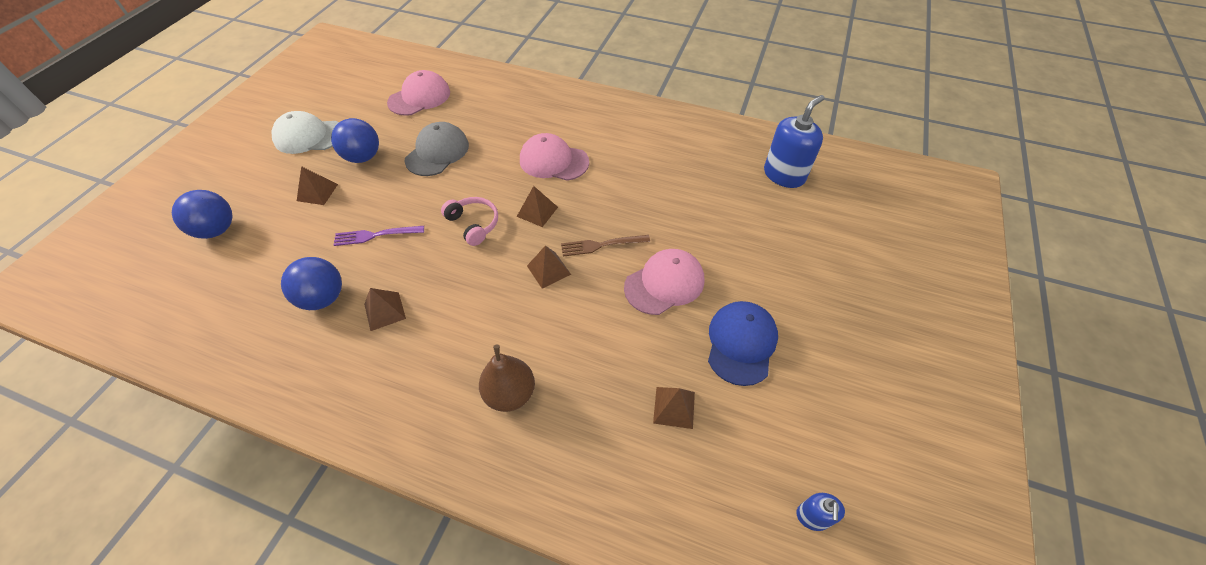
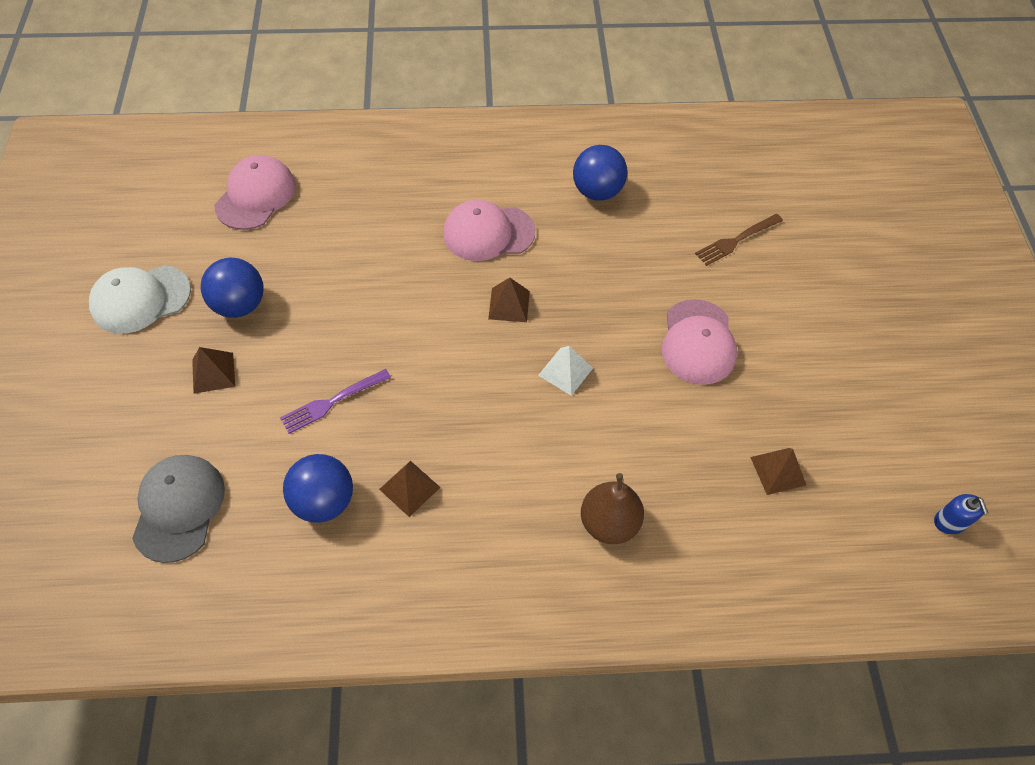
camera: 25 degrees left, 5 degrees up
blue ball [172,190,233,239] -> blue ball moved to [573,145,628,201]
grey cap [405,122,469,176] -> grey cap moved to [132,455,225,563]
pink headphones [441,197,498,246] -> none
brown pyramid [527,245,571,289] -> white pyramid [538,346,593,396]
brown fork [561,235,650,257] -> brown fork moved to [695,214,783,266]
pink cap [624,249,704,315] -> pink cap turned 150 degrees clockwise [662,299,737,385]
blue cap [708,301,778,386] -> none
blue soap dispenser [764,95,824,188] -> none

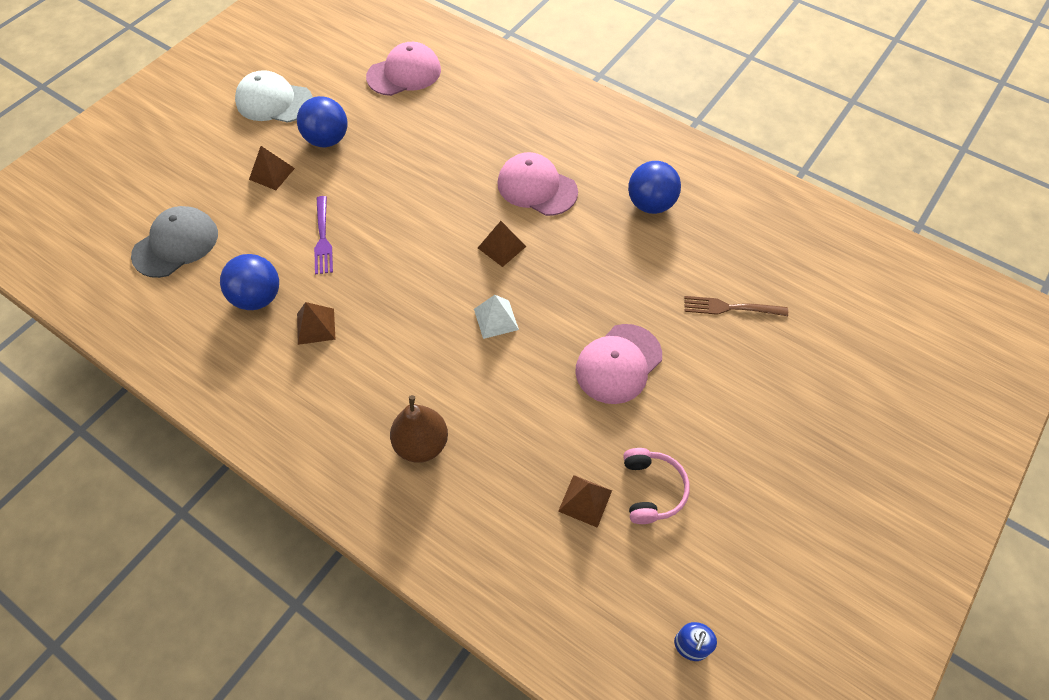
camera: 40 degrees right, 0 degrees up
purple fork [280,369,391,434] -> purple fork turned 105 degrees counterclockwise [314,196,333,275]
none -> pink headphones [623,448,690,524]

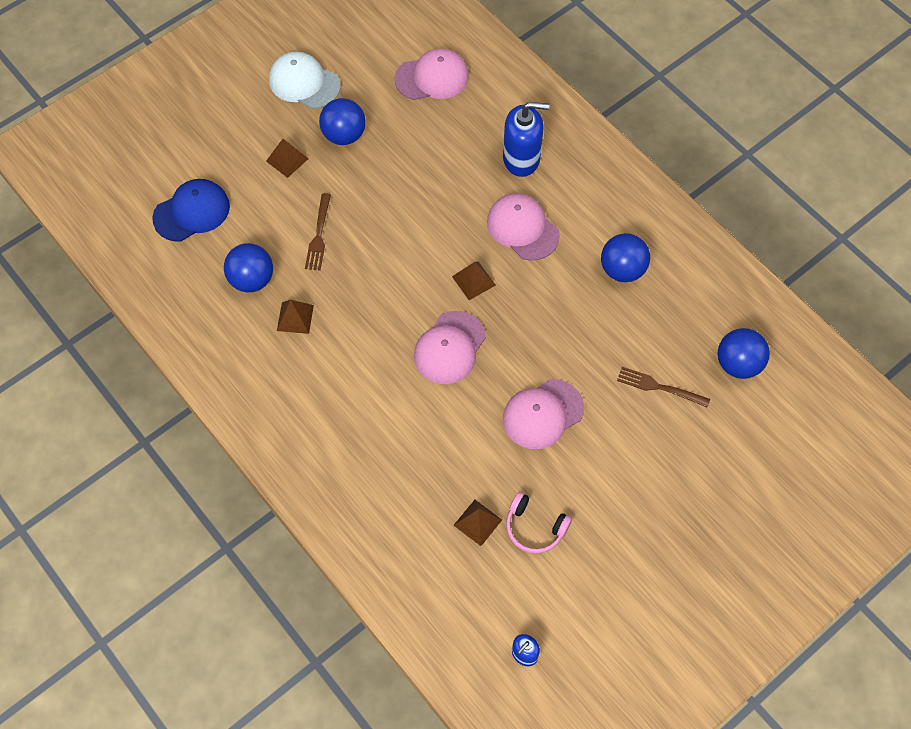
camera: 15 degrees right, 5 degrees up
grey cap [131,206,218,278] -> blue cap [152,179,230,242]
purple fork [314,196,333,275] -> brown fork [305,193,331,271]
brown pear [390,395,448,463] -> none
white pyramid [474,295,519,339] -> pink cap [414,311,486,384]
pink headphones [623,448,690,524] -> pink headphones turned 105 degrees clockwise [506,492,572,554]
none -> blue soap dispenser [503,102,549,177]
none -> blue ball [718,328,770,379]

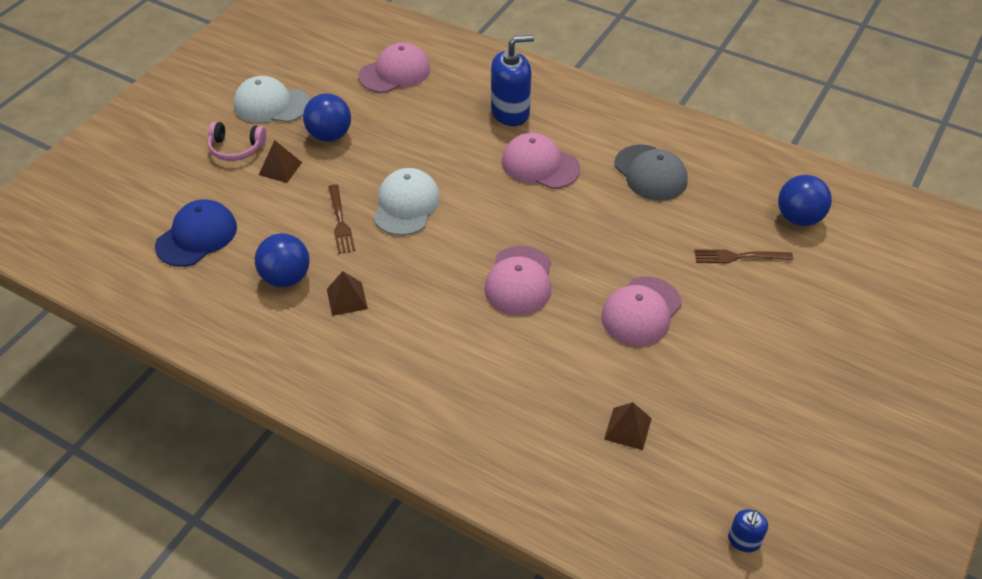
camera: 20 degrees left, 15 degrees down
brown pyramid [452,262,496,300] -> none
pink headphones [506,492,572,554] -> pink headphones moved to [207,121,266,161]
blue ball [601,233,650,282] -> grey cap [614,145,688,201]
none -> white cap [373,168,440,235]

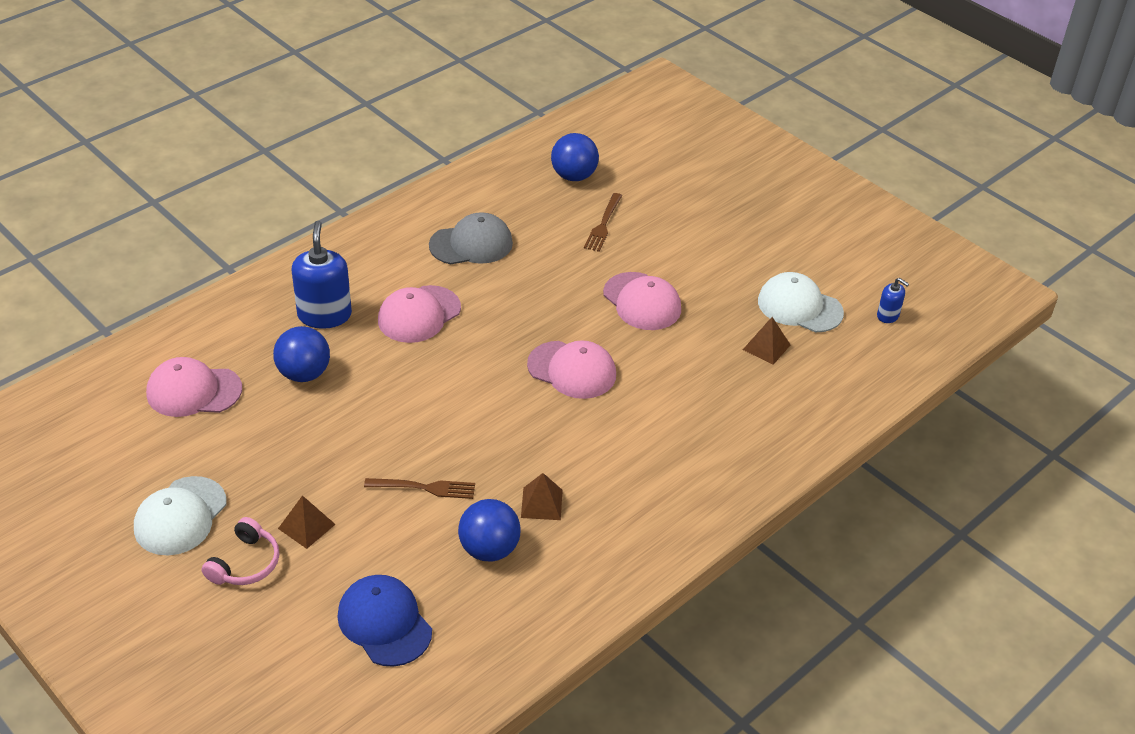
camera: 75 degrees left, 5 degrees down
blue ball [303,94,351,142] -> blue ball moved to [273,326,330,382]
pink cap [359,43,431,93] -> pink cap turned 75 degrees counterclockwise [146,357,242,417]
white cap [373,168,440,235] -> white cap moved to [758,272,844,332]

